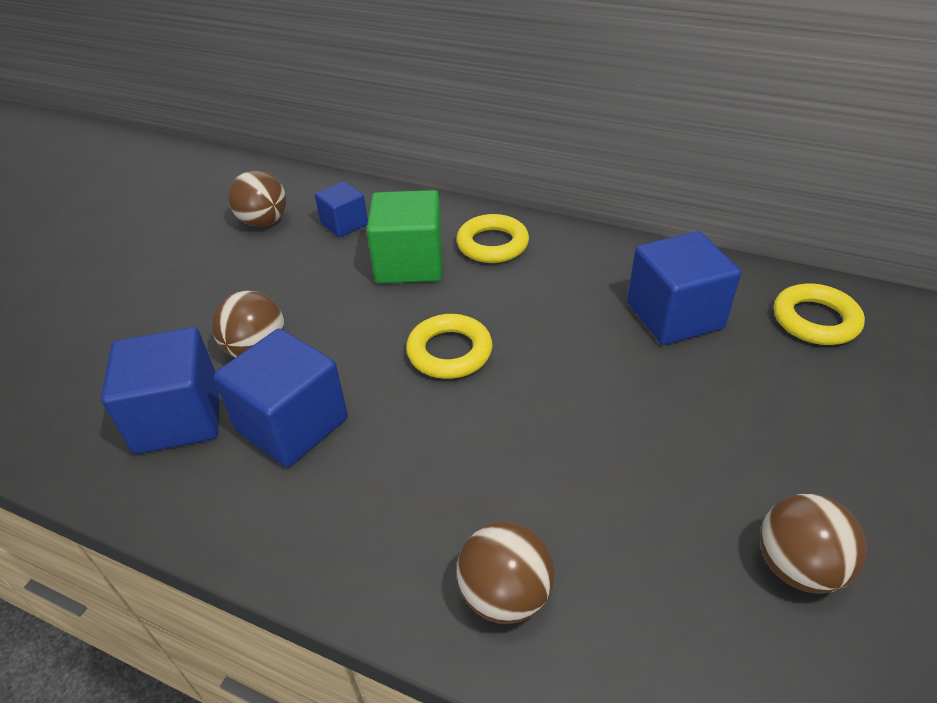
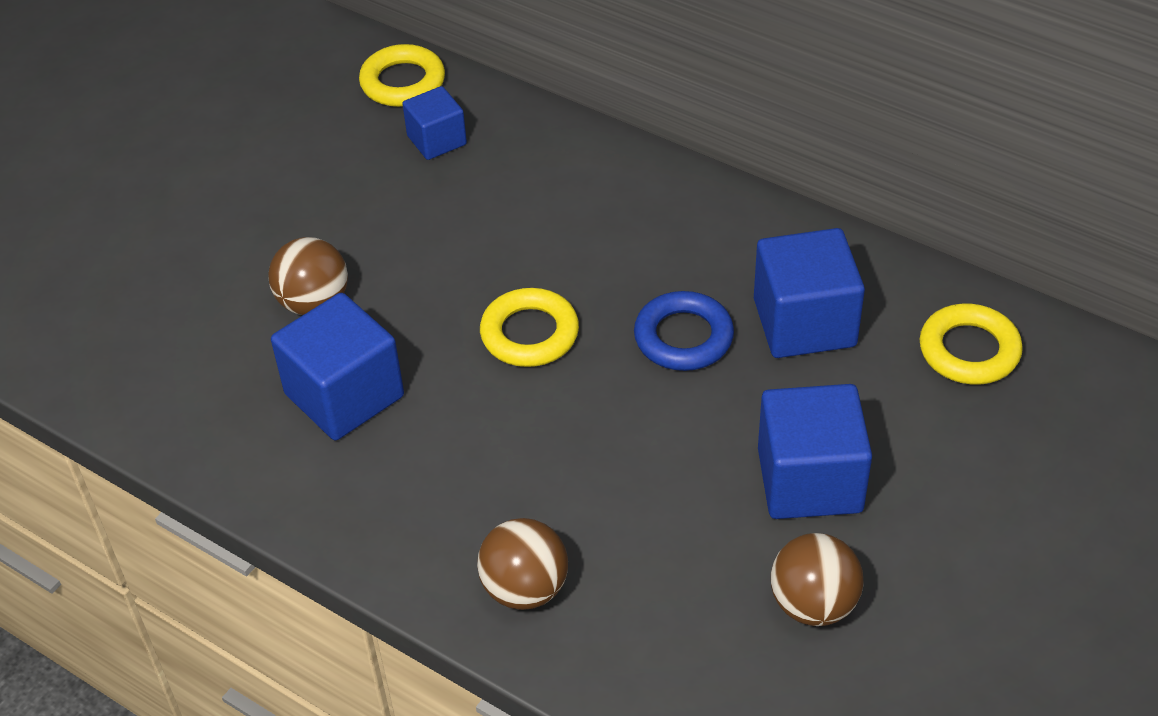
camera: 10 degrees right, 5 degrees up
blue cube [101,327,219,454] -> blue cube moved to [758,384,872,519]
brown ball [228,170,286,227] -> none
green cube [366,190,443,283] -> none
yellow ring [456,214,529,263] -> yellow ring moved to [359,44,445,107]
none -> blue ring [634,291,734,371]

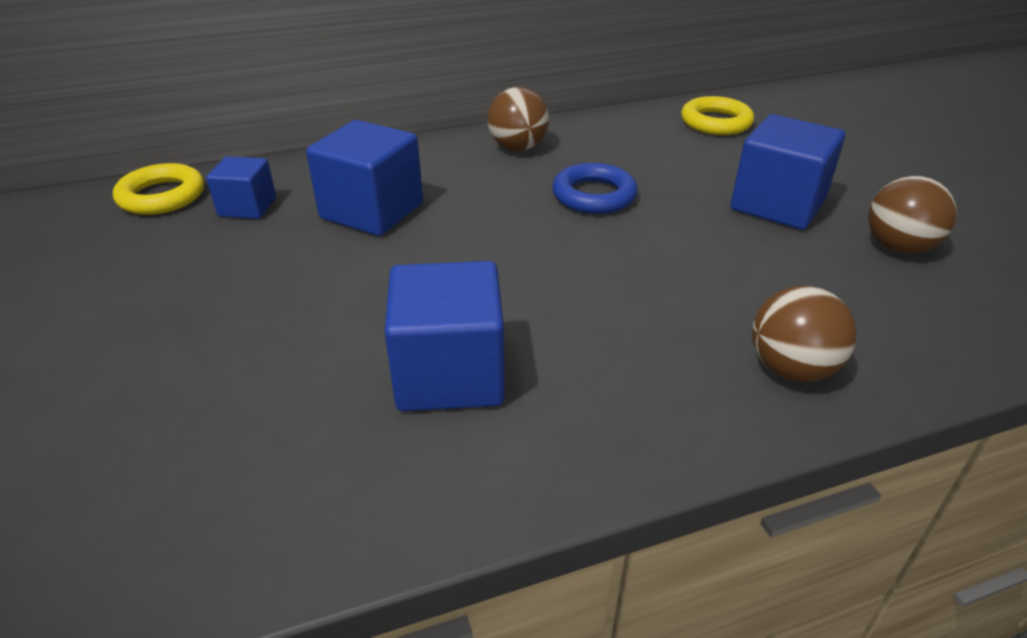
camera: 55 degrees left, 10 degrees down
brown ball [268,237,348,315] -> brown ball moved to [488,87,549,151]
yellow ring [480,288,579,367] -> none
blue cube [754,228,865,358] -> blue cube moved to [306,120,423,236]

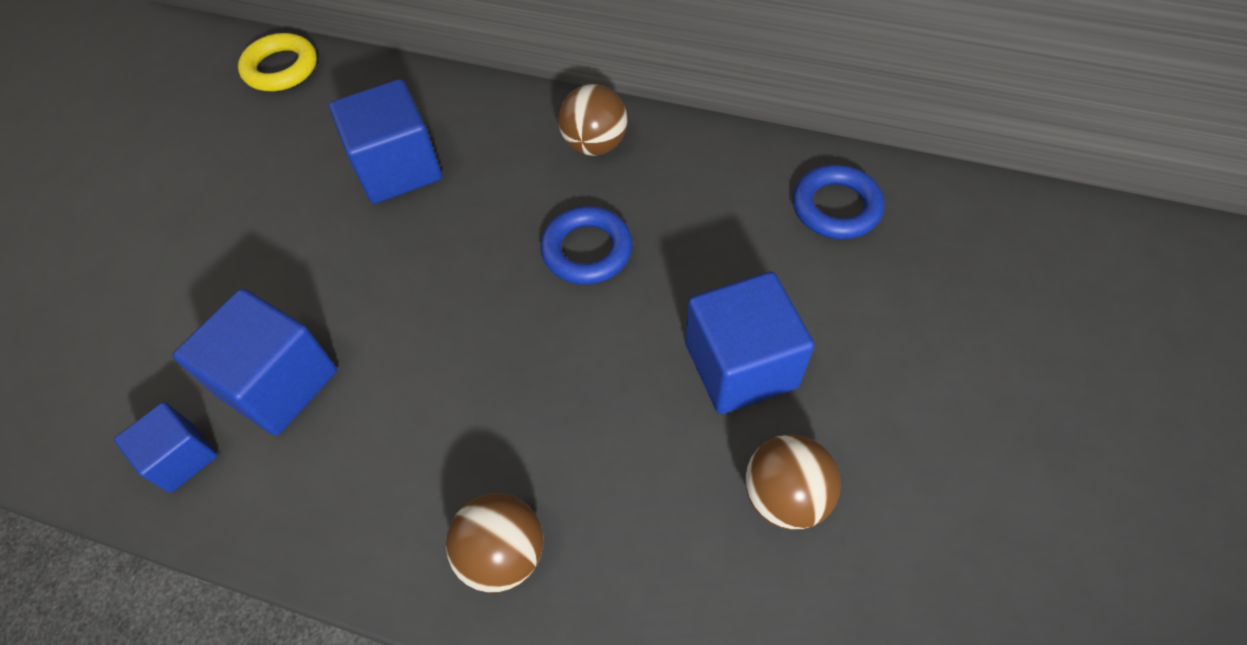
camera: 40 degrees right, 20 degrees up
blue cube [206,156,276,219] -> blue cube moved to [114,402,217,493]
yellow ring [681,96,754,135] -> blue ring [793,165,885,239]

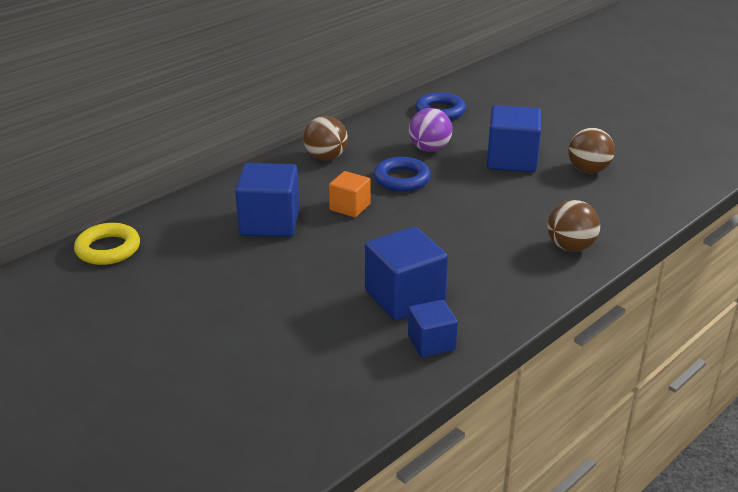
camera: 65 degrees left, 25 degrees down
none -> orange cube [329,171,371,218]
none -> purple ball [409,108,452,152]

